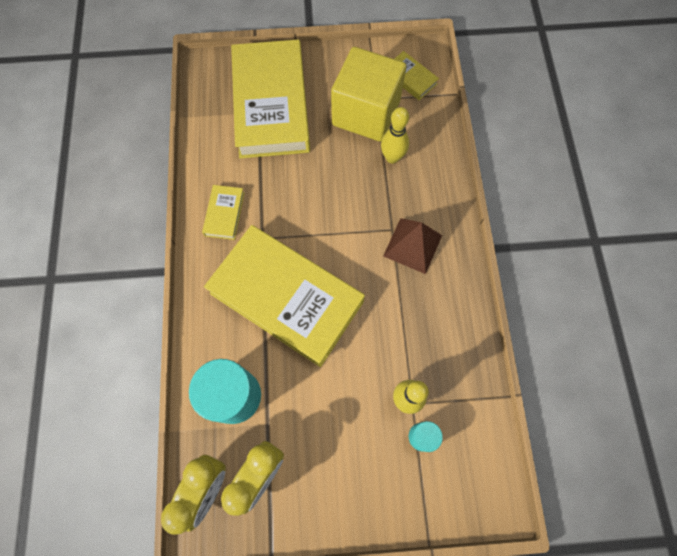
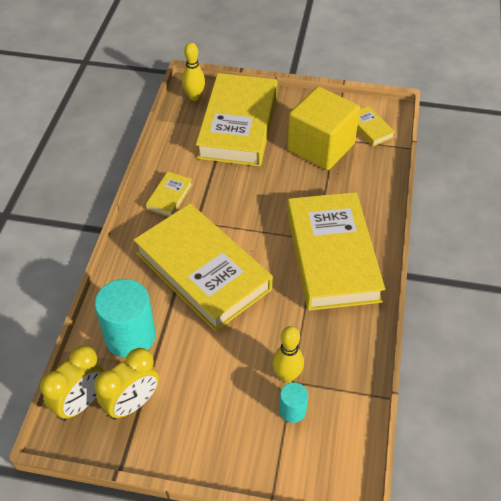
camera: 15 degrees right, 20 degrees down
yellow bowling pin [381,107,409,164] -> yellow bowling pin moved to [182,42,205,101]
brown pyramid [383,218,442,274] -> yellow book [287,192,385,311]

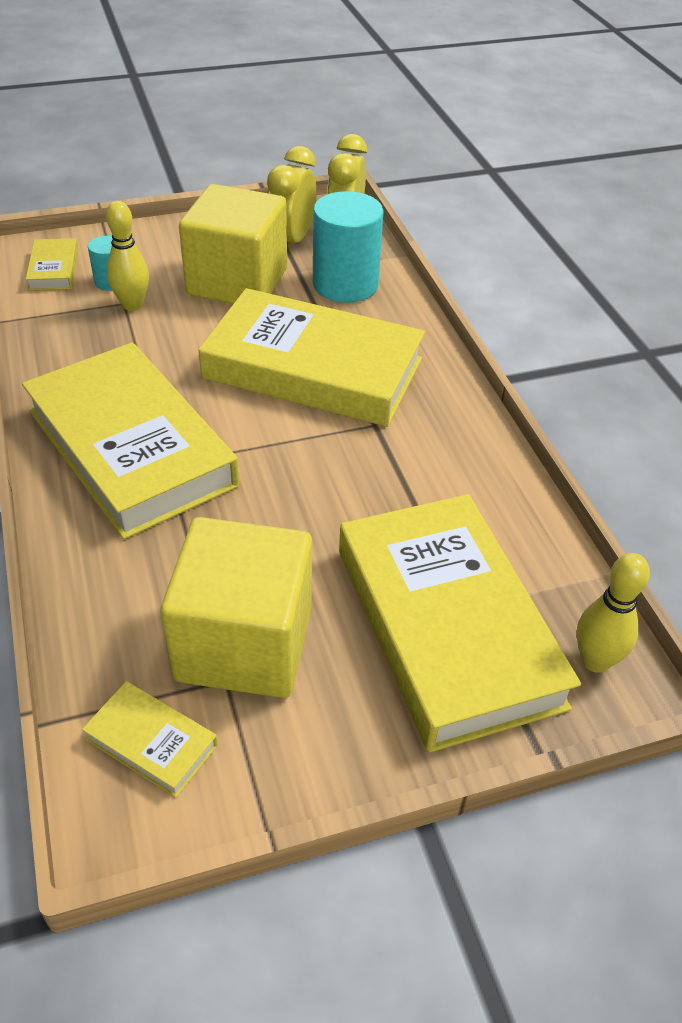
camera: 150 degrees right, 5 degrees down
yellow book [146,171,193,217] -> yellow book moved to [26,238,78,291]
none -> yellow cube [179,184,287,304]

